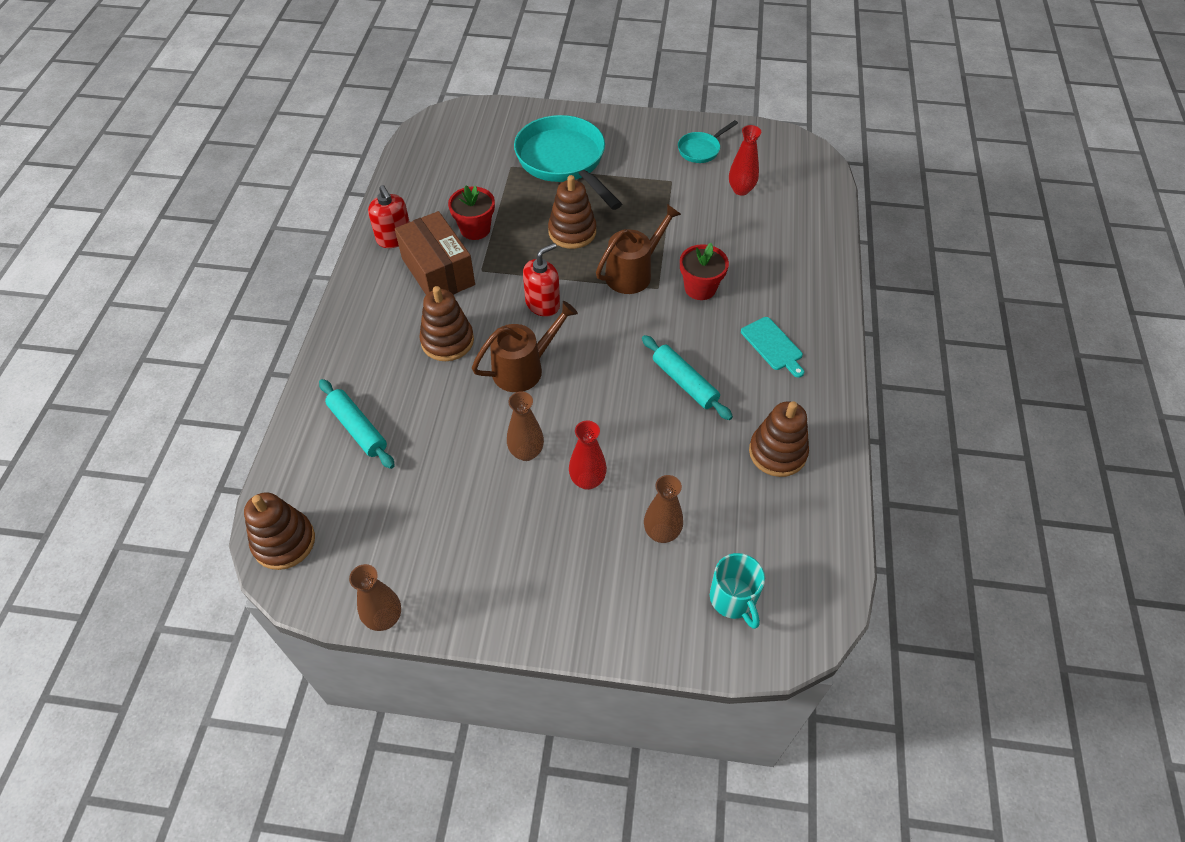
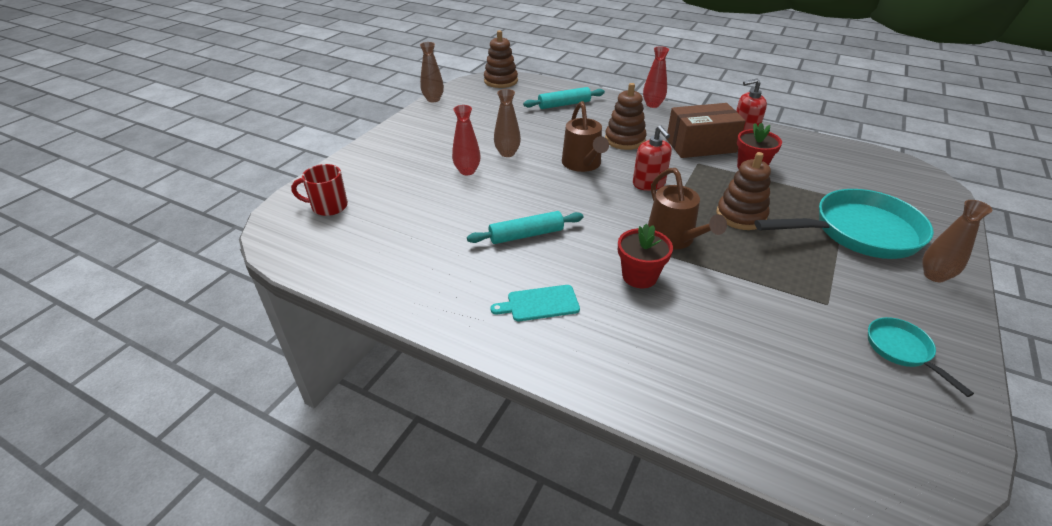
camera: 110 degrees right, 15 degrees down
brown vase [644,475,683,543] -> brown vase moved to [922,200,992,282]
turquoise mug [710,553,765,629] -> red mug [291,164,348,216]
red vase [729,125,761,196] -> red vase moved to [643,46,669,108]
brown stacking toy [749,401,809,477] -> none

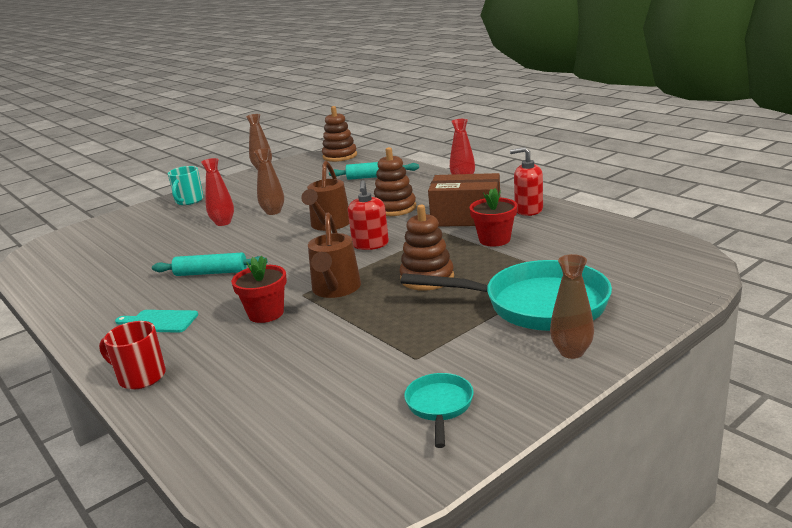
camera: 25 degrees right, 15 degrees down
red mug [291,164,348,216] -> red mug moved to [99,321,166,390]
none -> turquoise mug [168,166,204,205]

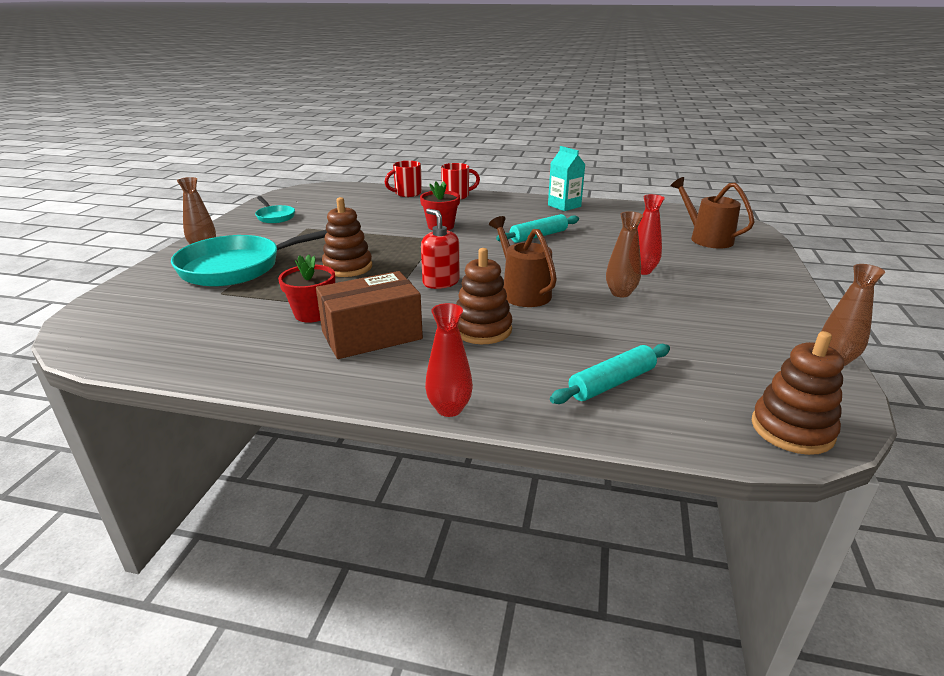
camera: 140 degrees right, 5 degrees up
turquoise cutting board [115,310,198,333] -> none
turquoise mug [168,166,204,205] -> none
brown watering can [308,213,361,298] -> brown watering can moved to [671,177,754,248]
red soap dispenser [510,147,543,216] -> none
none -> red mug [385,161,422,197]
none -> turquoise carton [548,146,586,211]

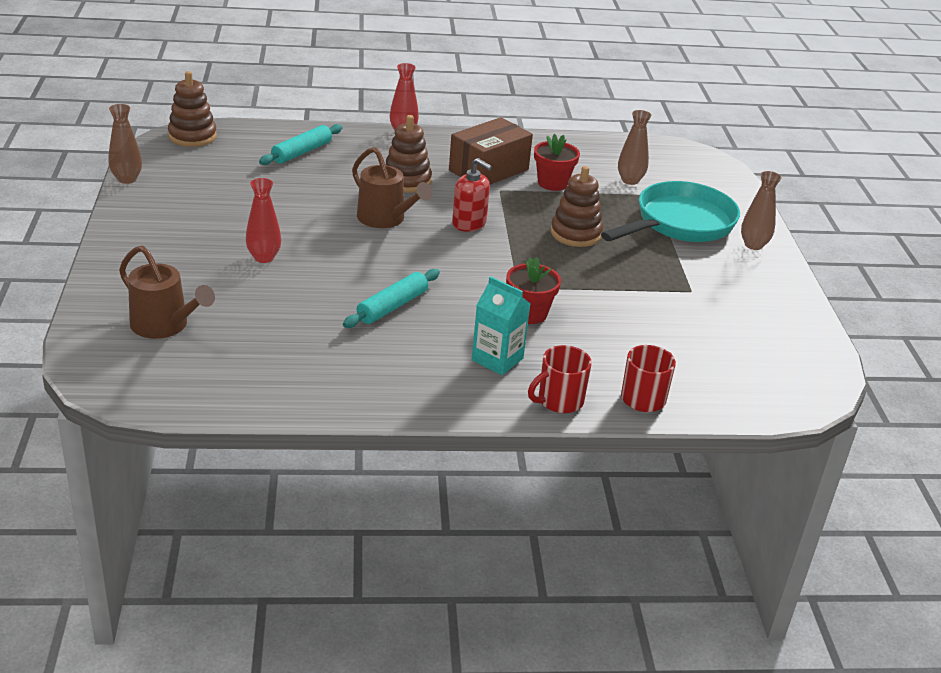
camera: 160 degrees right, 5 degrees up
turquoise pan [255,196,295,223] -> none
turquoise carton [548,146,586,211] -> turquoise carton moved to [472,276,530,375]
brown vase [606,211,643,297] -> brown vase moved to [618,110,651,185]

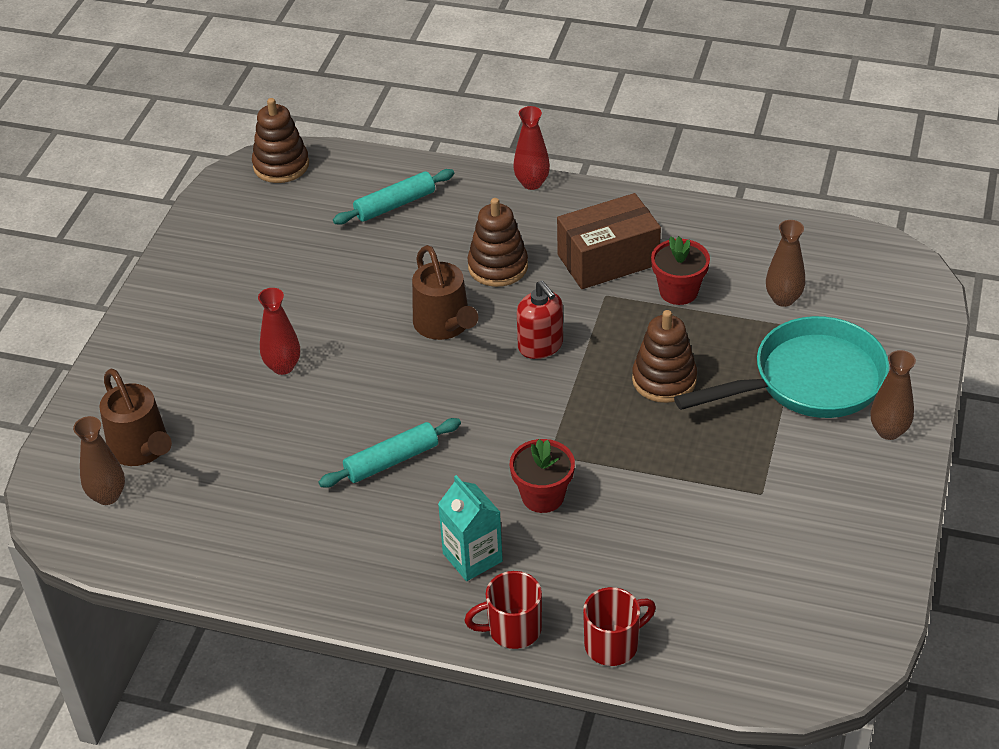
camera: 25 degrees right, 10 degrees up
brown vase [109,104,142,184] -> brown vase moved to [73,416,125,505]

